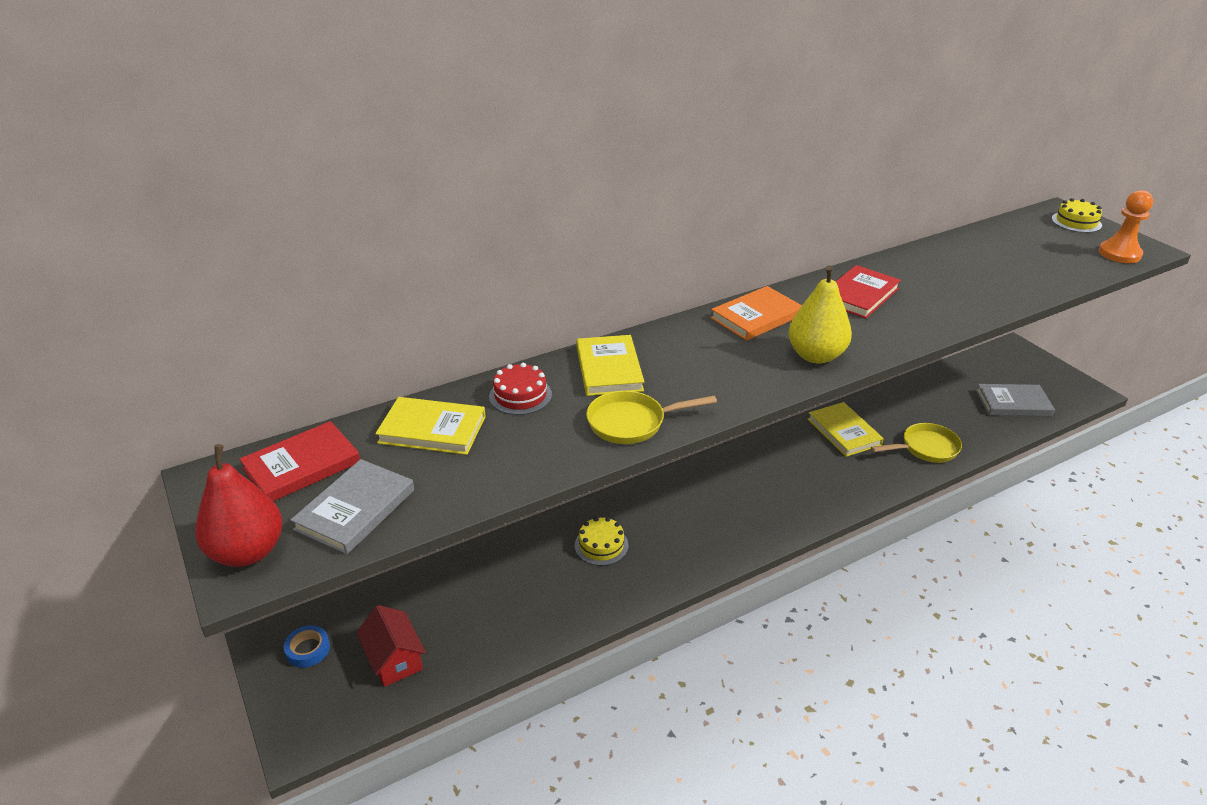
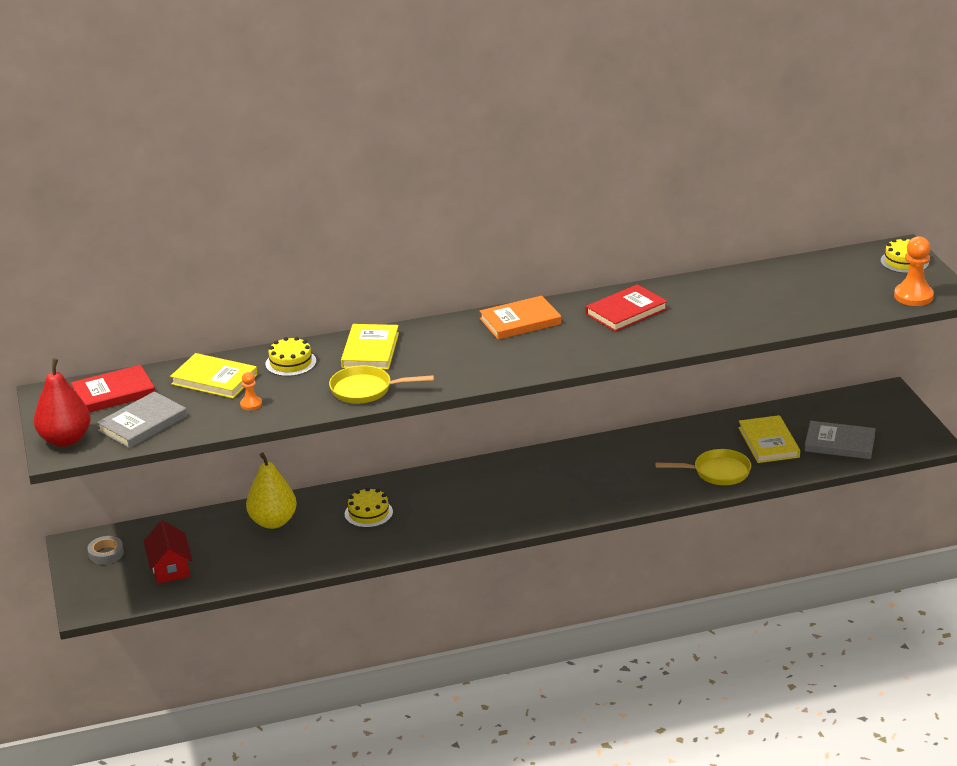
camera: 15 degrees right, 5 degrees down
blue tape [284,625,330,668] -> grey tape [87,536,124,565]
red cake [489,363,552,415] -> yellow cake [266,337,316,376]
yellow pear [788,265,852,364] -> yellow pear moved to [246,452,297,529]
yellow book [808,402,884,457] -> yellow book moved to [738,415,800,463]
none -> orange pawn [240,372,262,410]

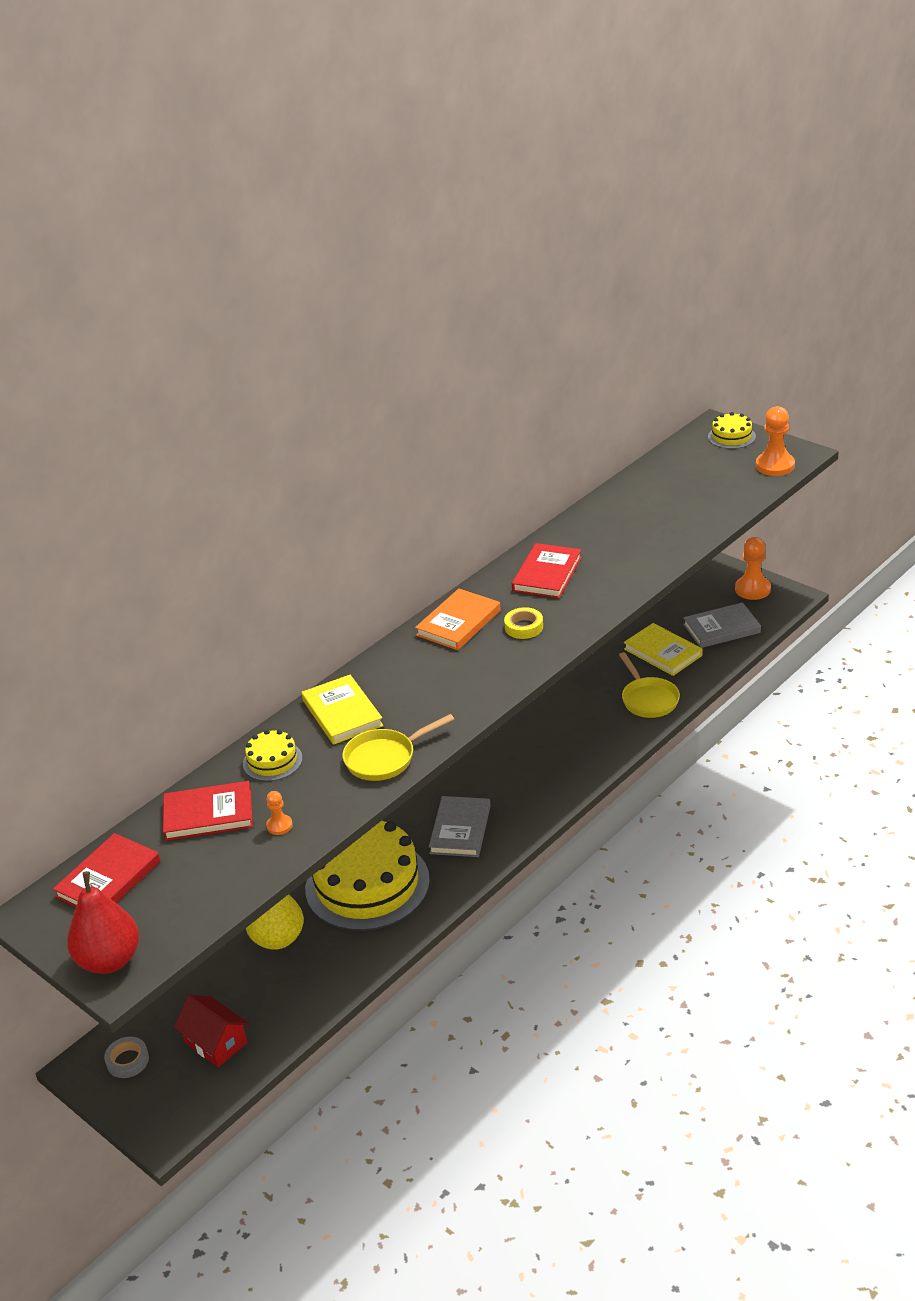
camera: 30 degrees left, 5 degrees up
grey book [97,391,187,448] -> grey book moved to [429,796,491,857]
yellow book [170,353,258,398] -> red book [163,781,253,841]
yellow cake [345,488,393,528] -> yellow cake [305,821,430,931], size x2.28
yellow pan [655,449,751,485] -> yellow pan turned 105 degrees clockwise [619,652,680,718]
none -> yellow tape [504,607,543,639]
none -> orange pawn [735,537,771,600]

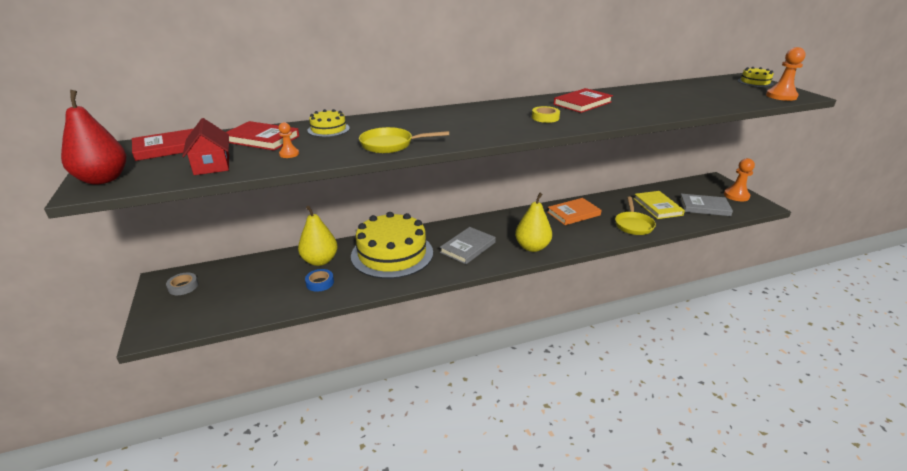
camera: 25 degrees right, 5 degrees down
red house [174,995,249,1067] -> red house moved to [182,118,229,175]
yellow book [301,675,383,745] -> none
orange book [415,588,501,650] -> orange book moved to [547,198,602,225]
none -> blue tape [305,269,334,292]
none -> yellow pear [515,193,552,252]

